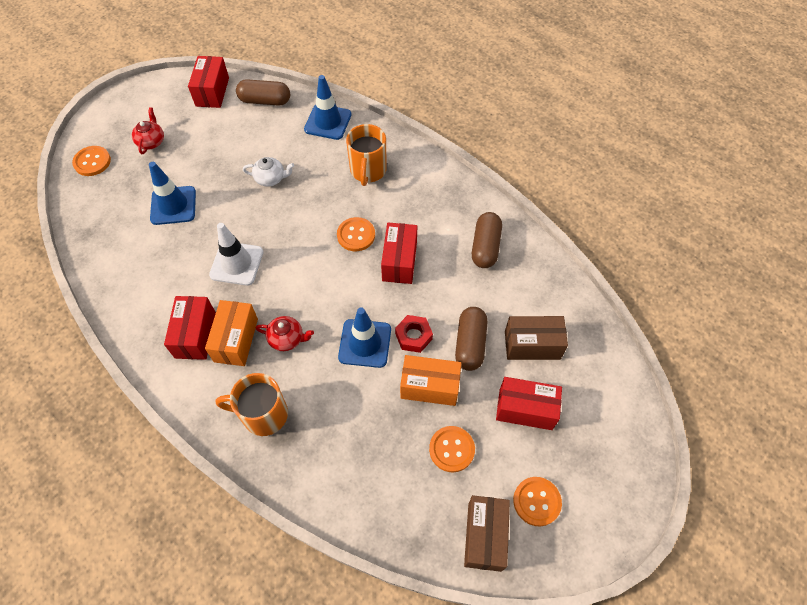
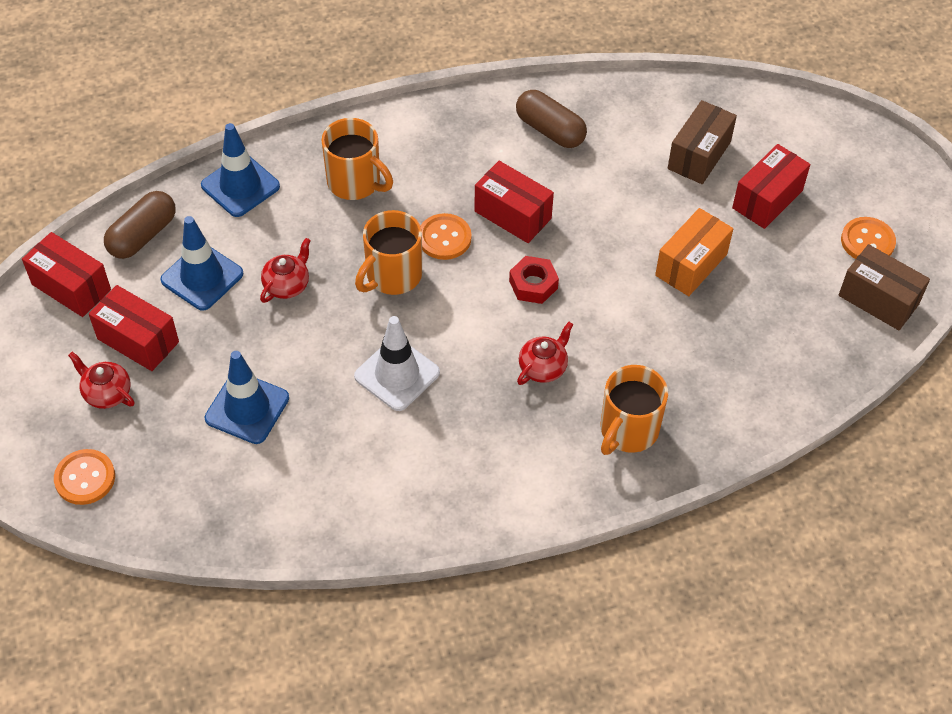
camera: 60 degrees left, 5 degrees down
red box [164,296,216,360] -> red box moved to [89,285,179,371]
orange box [205,300,258,366] -> none
white teapot [243,157,294,187] -> red teapot [260,238,311,303]
blue traffic cone [338,307,391,368] -> blue traffic cone moved to [160,216,243,311]
red nut [395,315,433,353] -> red nut moved to [509,256,559,304]
orange button [429,426,475,472] -> none
brown capsule [455,307,488,371] -> none
none -> orange mug [355,210,422,295]

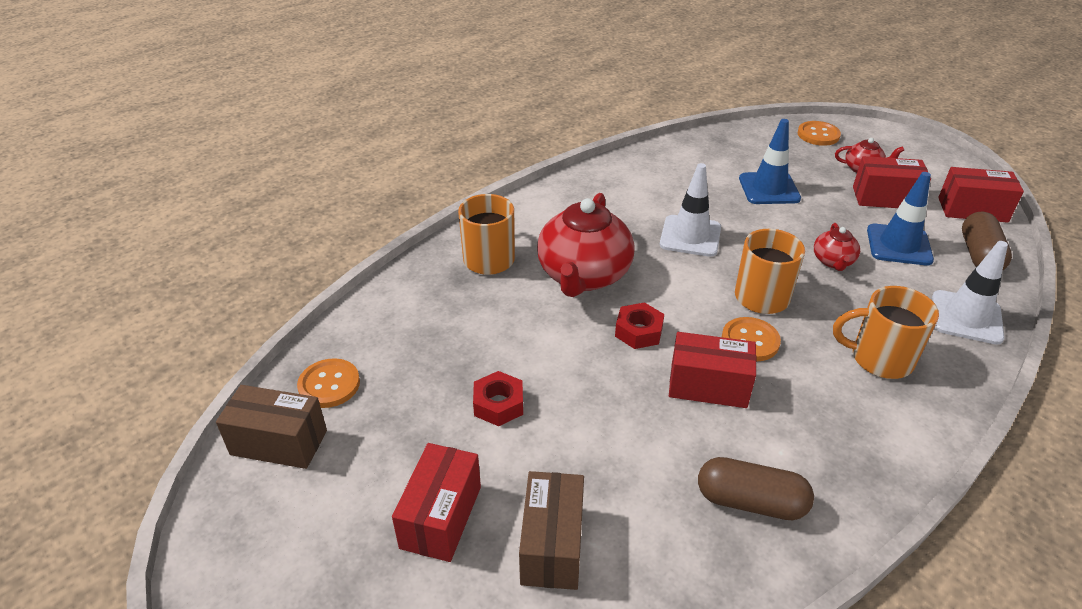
camera: 155 degrees right, 15 degrees down
blue traffic cone [201,123,280,217] -> white traffic cone [932,241,1008,345]
red teapot [517,322,573,385] -> red teapot [537,193,635,297], size x2.12
orange box [655,208,733,296] -> red nut [473,371,523,426]
orange button [841,217,896,259] -> orange button moved to [297,358,360,408]

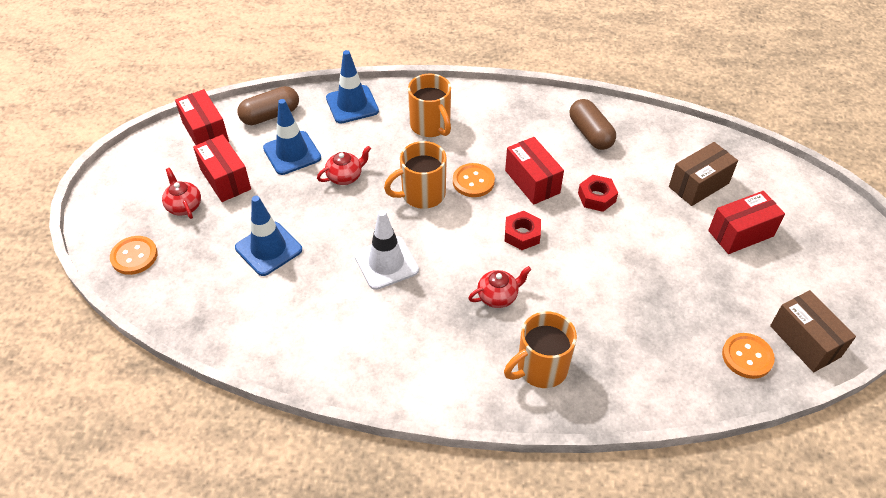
camera: 130 degrees left, 10 degrees up
red nut [473,371,523,426] -> red nut moved to [578,175,618,212]
red teapot [537,193,635,297] -> red teapot [468,266,531,308], size x0.47
white traffic cone [932,241,1008,345] -> blue traffic cone [326,50,379,124]

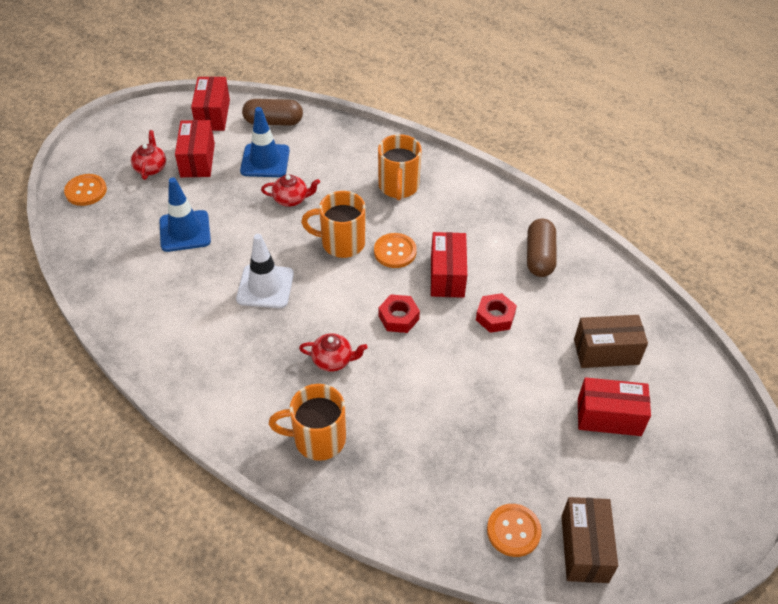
camera: 30 degrees right, 0 degrees up
blue traffic cone [326,50,379,124] -> none

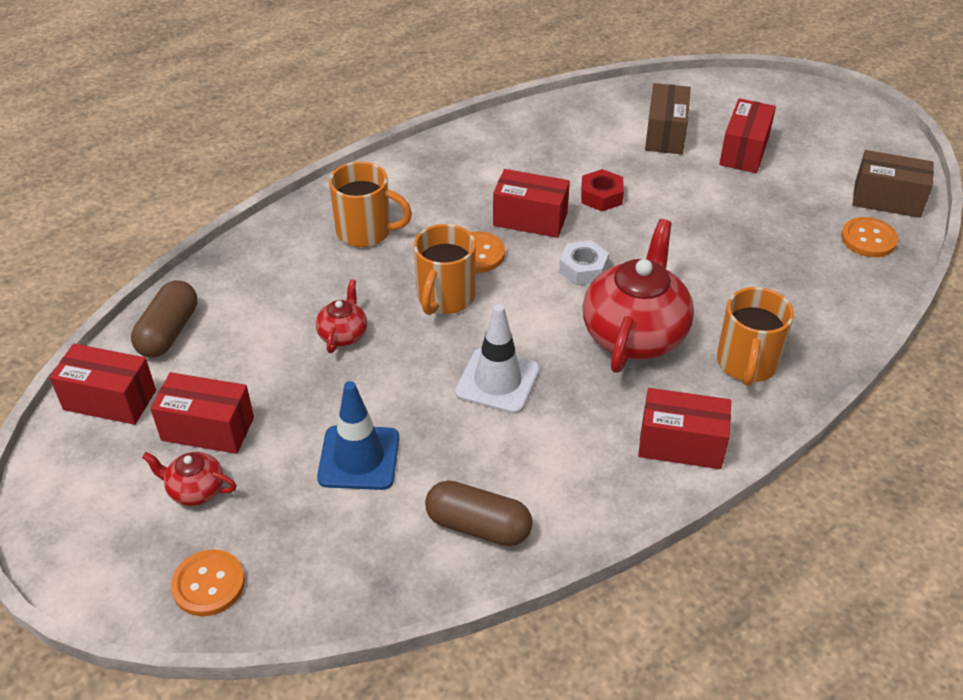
camera: 75 degrees left, 5 degrees down
blue traffic cone [240,107,290,177] -> none
red teapot [299,333,368,372] -> red teapot [583,219,694,373], size x2.12
red nut [379,294,420,333] -> white nut [559,241,609,285]
brown capsule [527,219,557,277] -> brown capsule moved to [425,480,533,546]
none -> red box [638,388,731,469]

